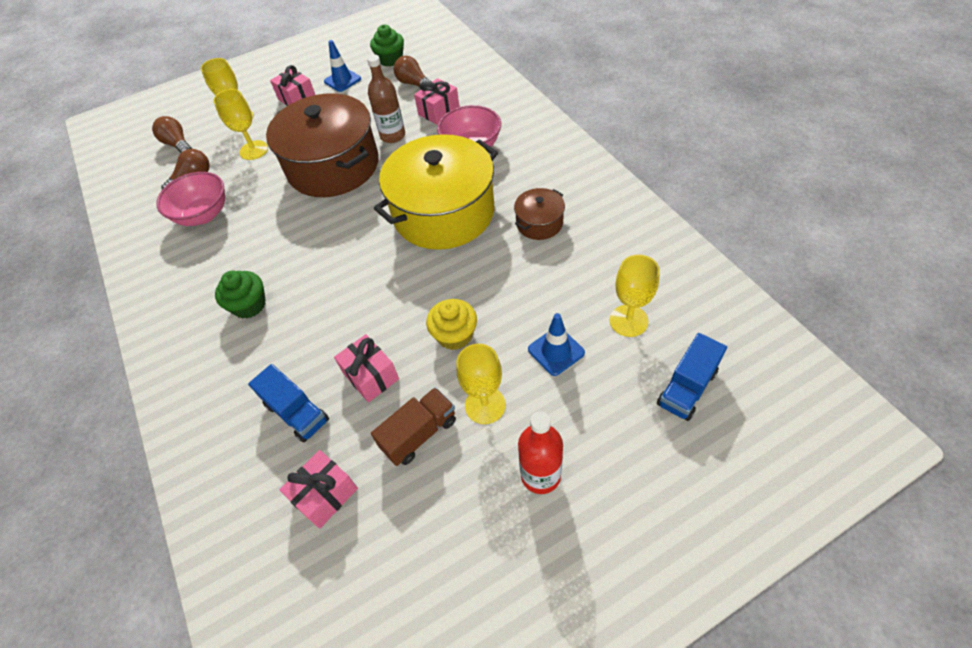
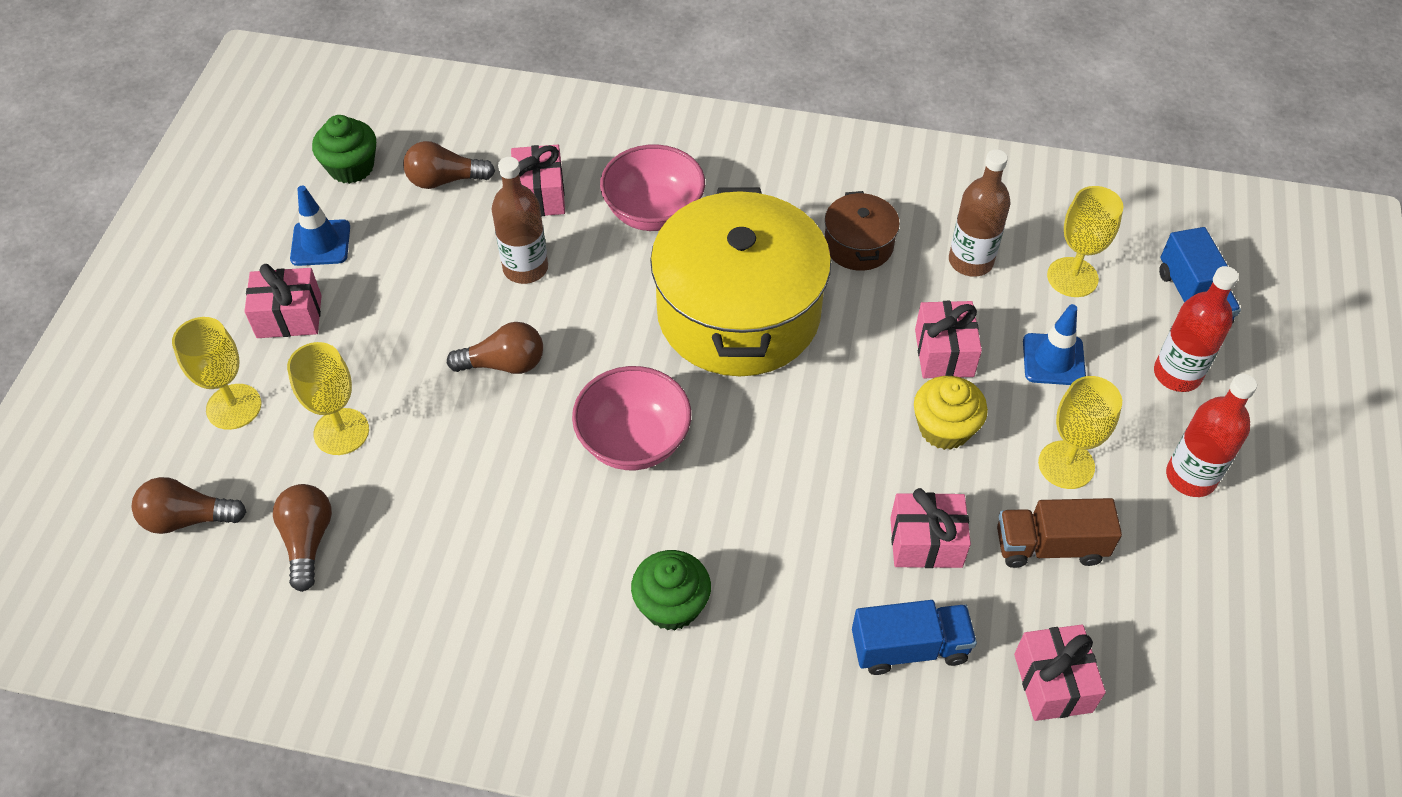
camera: 55 degrees left, 0 degrees up
pink bowl [156,172,225,226] -> pink bowl moved to [572,366,691,470]
brown pot [266,93,379,197] -> brown light bulb [447,322,543,374]
brown truck [371,387,456,466] -> brown truck turned 90 degrees counterclockwise [997,498,1122,568]
none -> pink gift [915,301,982,378]
none -> brown bottle [949,149,1011,277]
none -> red bottle [1154,266,1239,392]

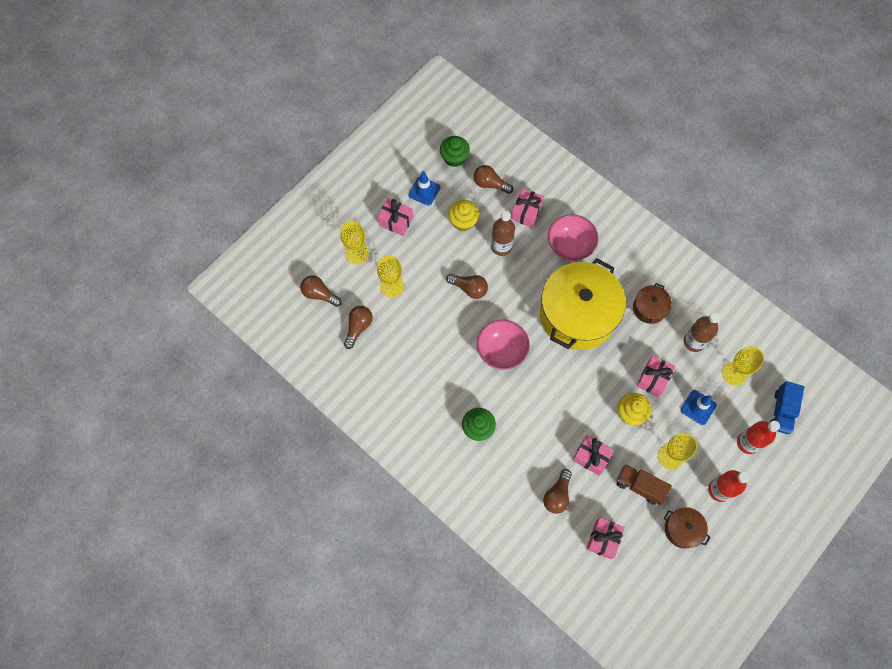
camera: 30 degrees right, 15 degrees up
blue truck [852,600,977,675] -> brown light bulb [543,469,572,514]
none -> yellow cupcake [448,200,479,231]
none -> brown pot [664,507,711,549]

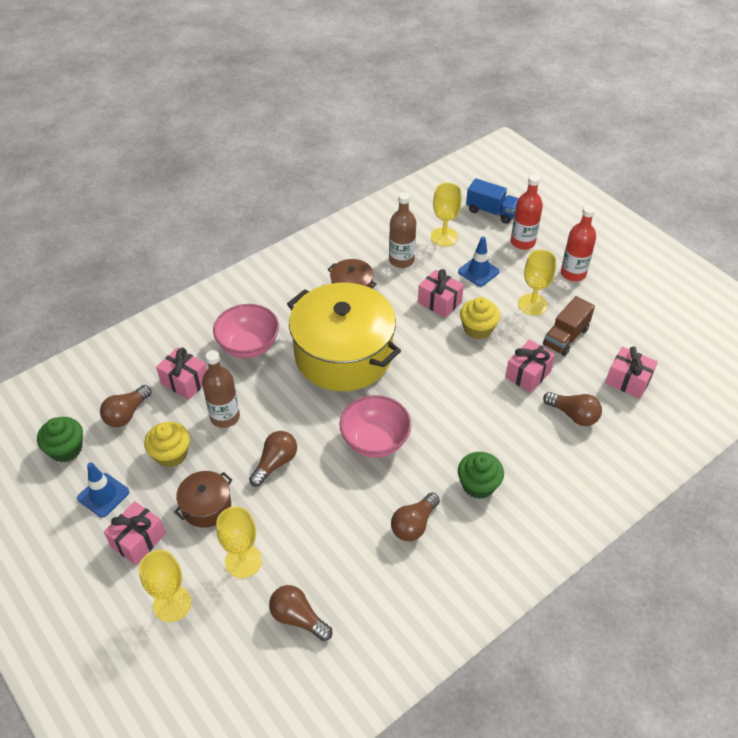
camera: 80 degrees left, 20 degrees down
brown light bulb [300,275,342,307] -> brown light bulb moved to [391,492,440,541]
brown pot [664,507,711,549] -> brown pot moved to [174,471,232,528]

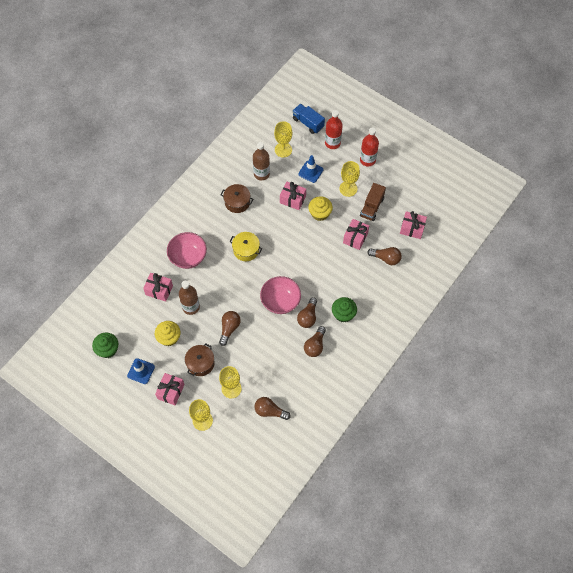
camera: 15 degrees left, 15 degrees up
brown light bulb [100,385,151,427] -> brown light bulb moved to [297,297,317,328]
yellow pot [287,283,401,391] -> yellow pot [229,232,262,261], size x0.44
blue truck [466,178,519,224] -> blue truck turned 150 degrees counterclockwise [292,104,325,134]

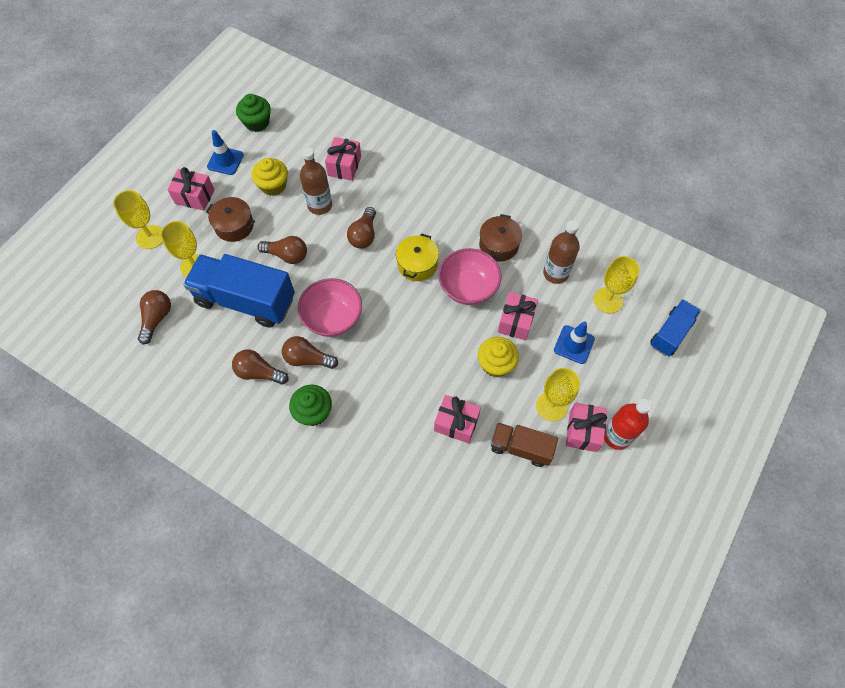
camera: 85 degrees right, 0 degrees up
pink bowl [167,232,207,269] -> pink bowl moved to [438,248,502,305]
red bottle [325,110,343,149] -> none
brown light bulb [367,247,402,265] -> brown light bulb moved to [347,207,376,249]
pink gift [400,211,427,239] -> pink gift moved to [566,403,607,452]
none -> blue truck [183,254,295,328]

